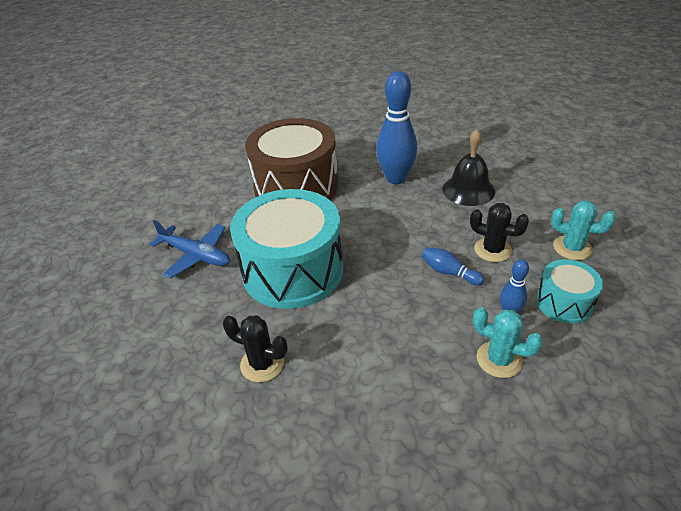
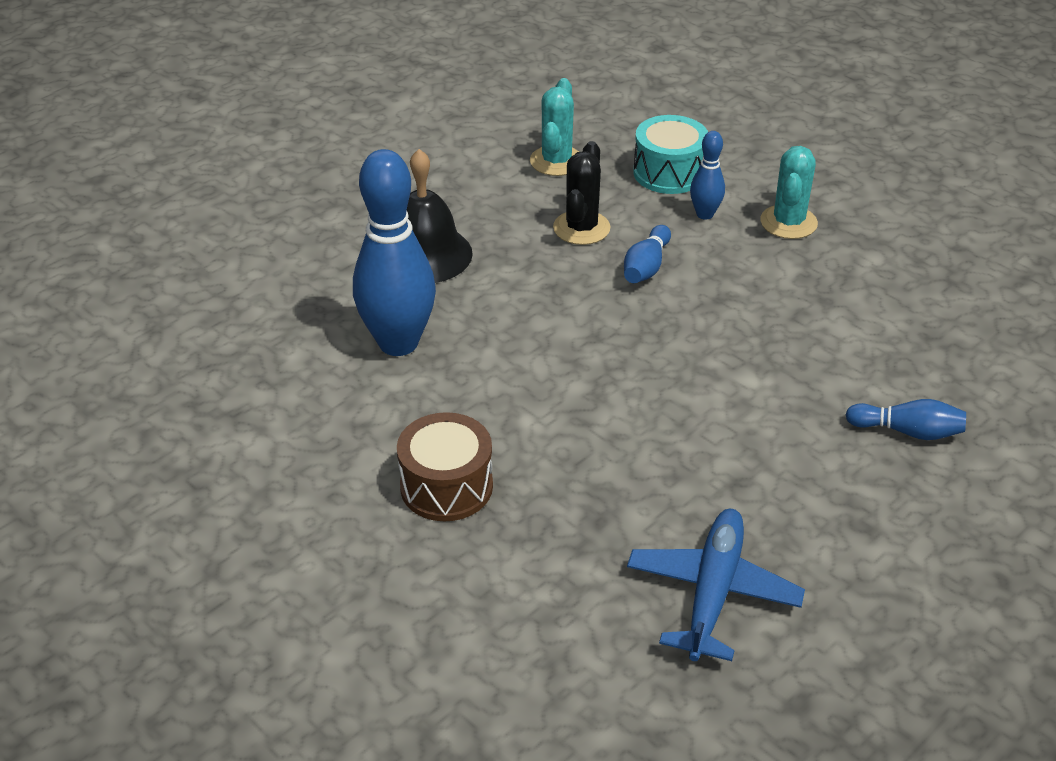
camera: 105 degrees left, 0 degrees up
black cactus [223,315,288,382] -> blue bowling pin [845,399,966,440]
turquoise drum [230,189,343,309] -> none
brown drum [245,118,338,200] -> brown drum [397,412,493,521], size x0.49

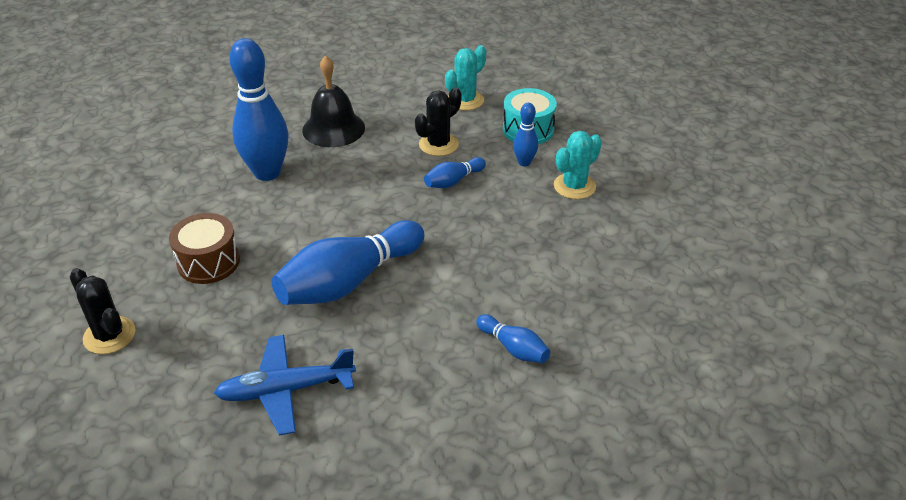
camera: 30 degrees right, 0 degrees up
blue plane [627,509,805,661] -> blue plane turned 150 degrees counterclockwise [214,335,356,436]
none -> black cactus [70,268,136,354]
none -> blue bowling pin [272,220,424,305]

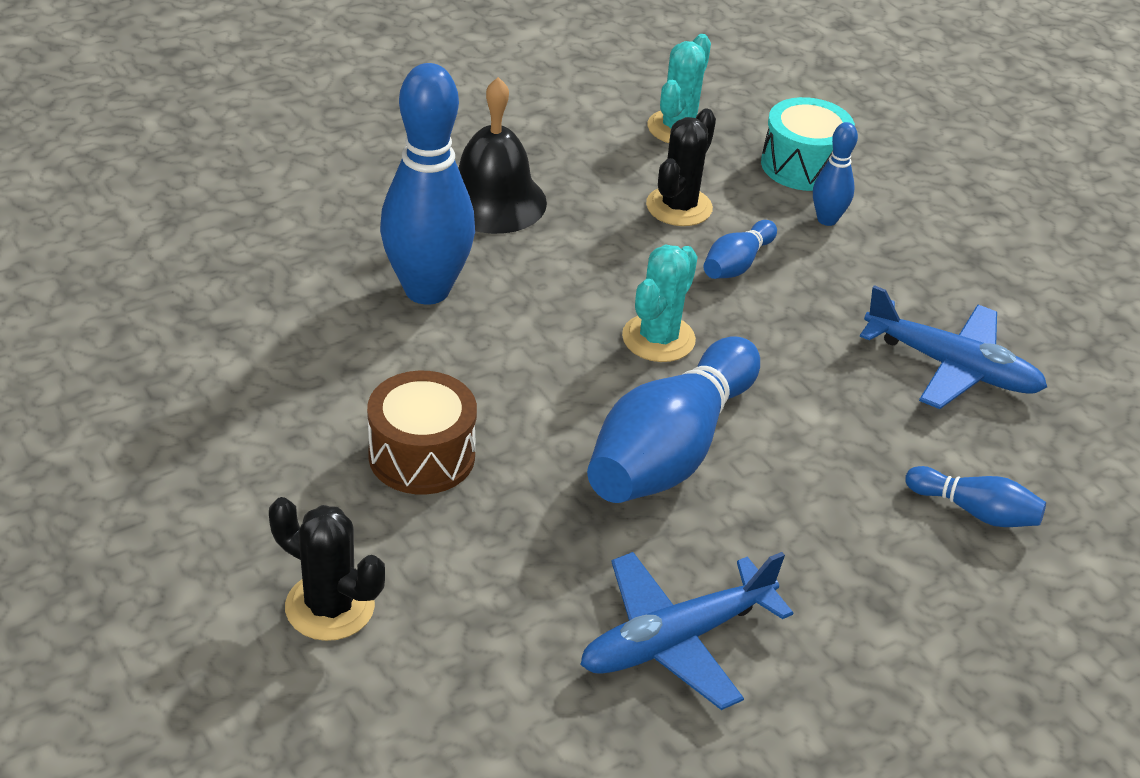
camera: 20 degrees left, 0 degrees up
turquoise cactus [554,131,602,199] -> turquoise cactus moved to [622,245,698,362]
none -> blue plane [860,285,1047,409]

